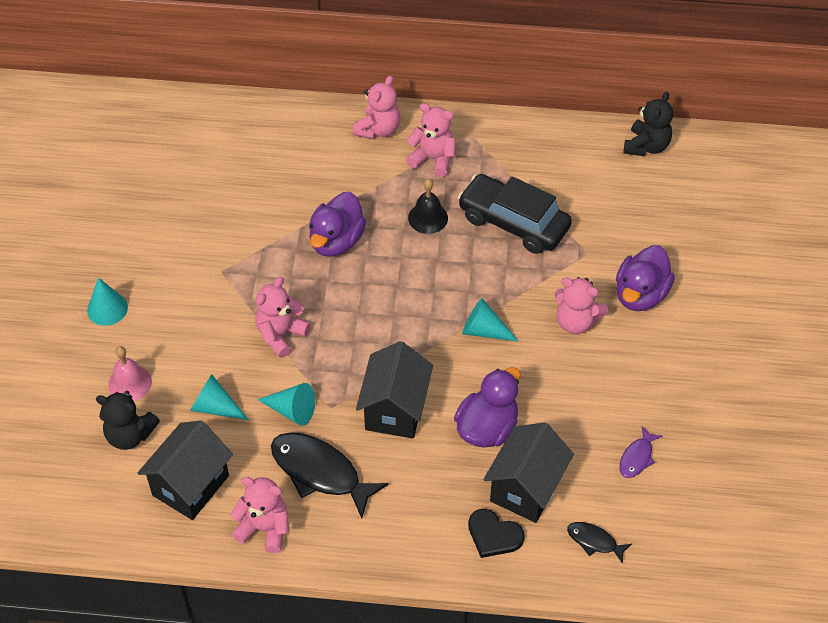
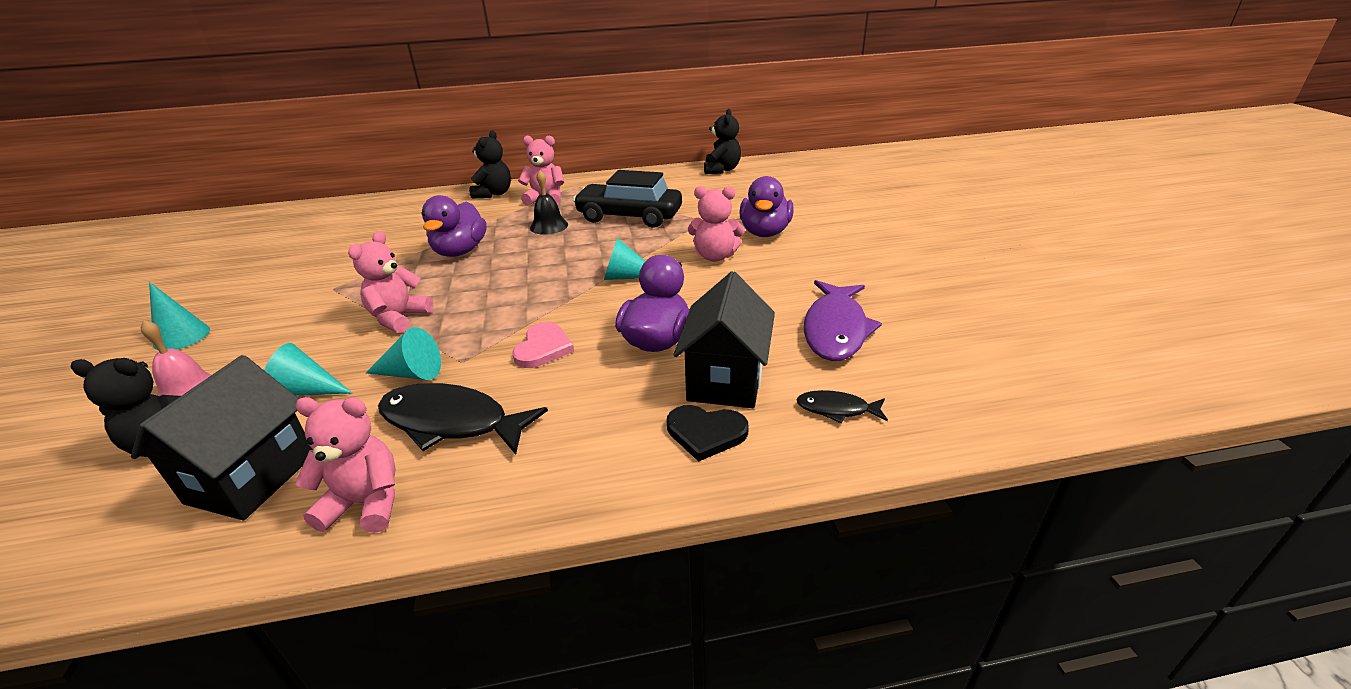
camera: 15 degrees left, 20 degrees down
pink teddy bear [353,76,401,139] -> black teddy bear [469,130,511,199]
black house [356,341,433,439] -> pink heart [512,322,574,368]
purple fish [619,426,662,478] -> purple fish [804,280,882,361], size x1.98

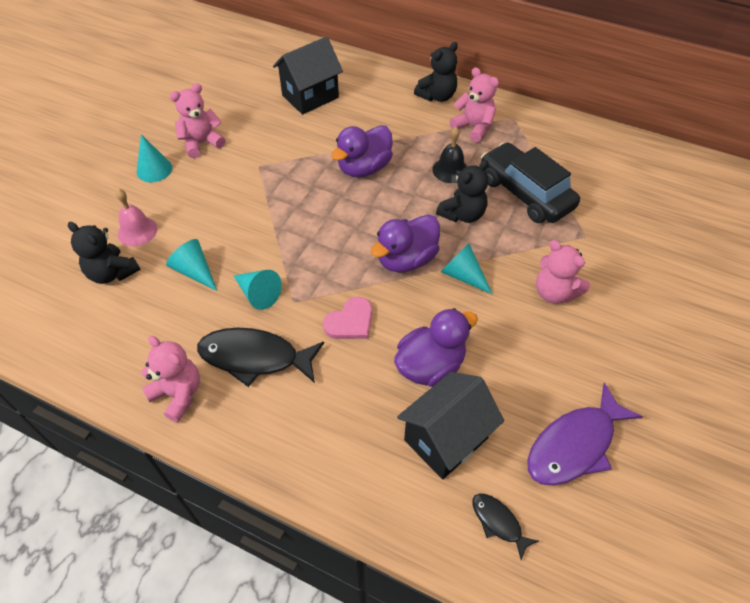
camera: 35 degrees right, 20 degrees up
black house [131,355,313,520] -> black house moved to [273,37,343,115]
pink teddy bear [348,231,433,333] -> pink teddy bear moved to [170,83,226,158]
black fish [378,383,548,454] -> black fish turned 45 degrees counterclockwise [197,328,324,387]
black heart [667,405,749,461] -> none
black teddy bear [704,109,741,174] -> black teddy bear moved to [436,160,488,223]
purple duck [739,176,794,237] -> purple duck moved to [371,215,440,273]

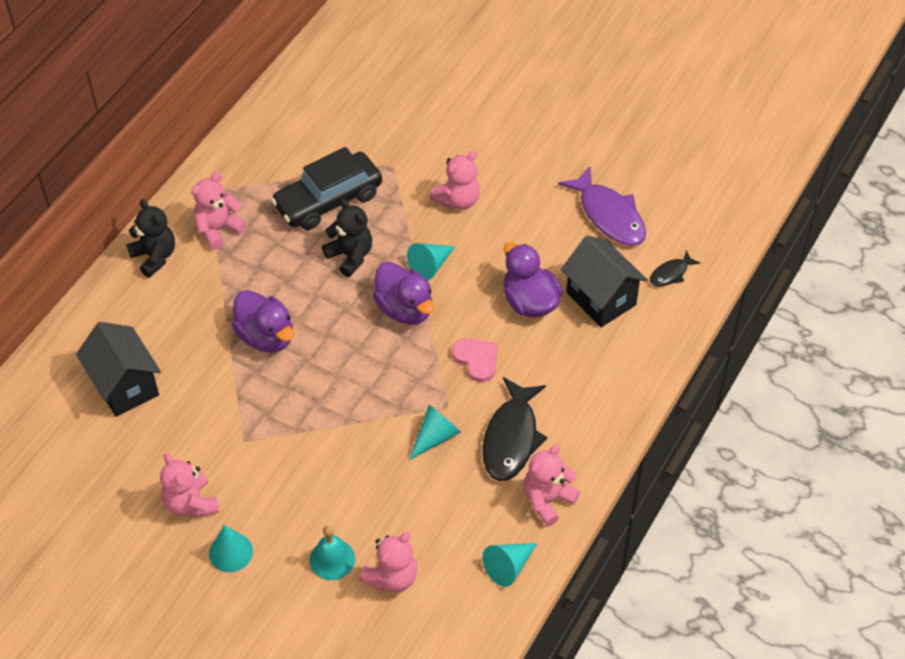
camera: 85 degrees left, 0 degrees up
black teddy bear [68,222,141,284] -> pink teddy bear [359,531,417,593]
pink bell [116,189,157,246] -> turquoise bell [310,525,355,580]
turquoise cone [166,239,217,291] -> turquoise cone moved to [482,543,537,587]
black bell [432,127,467,183] -> none

